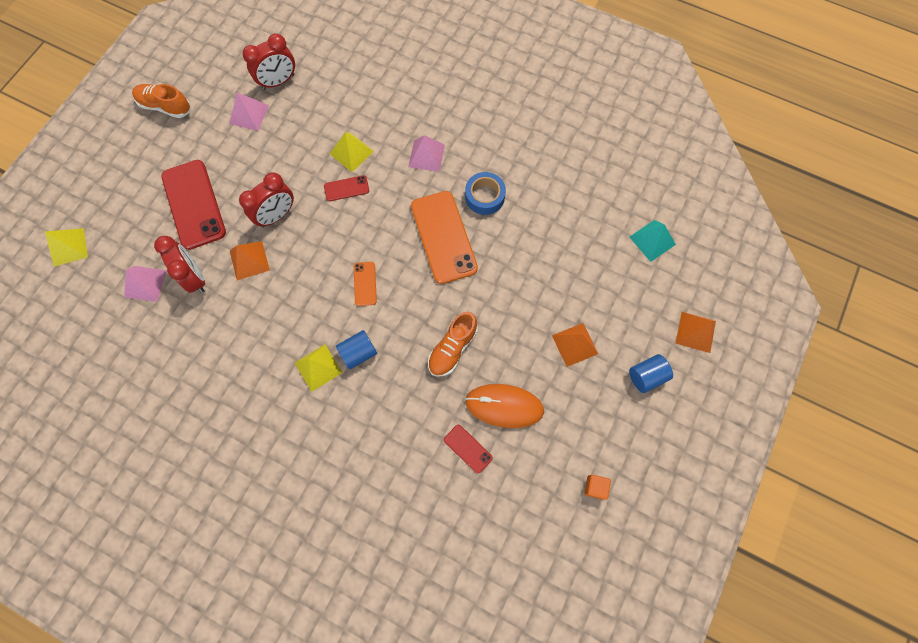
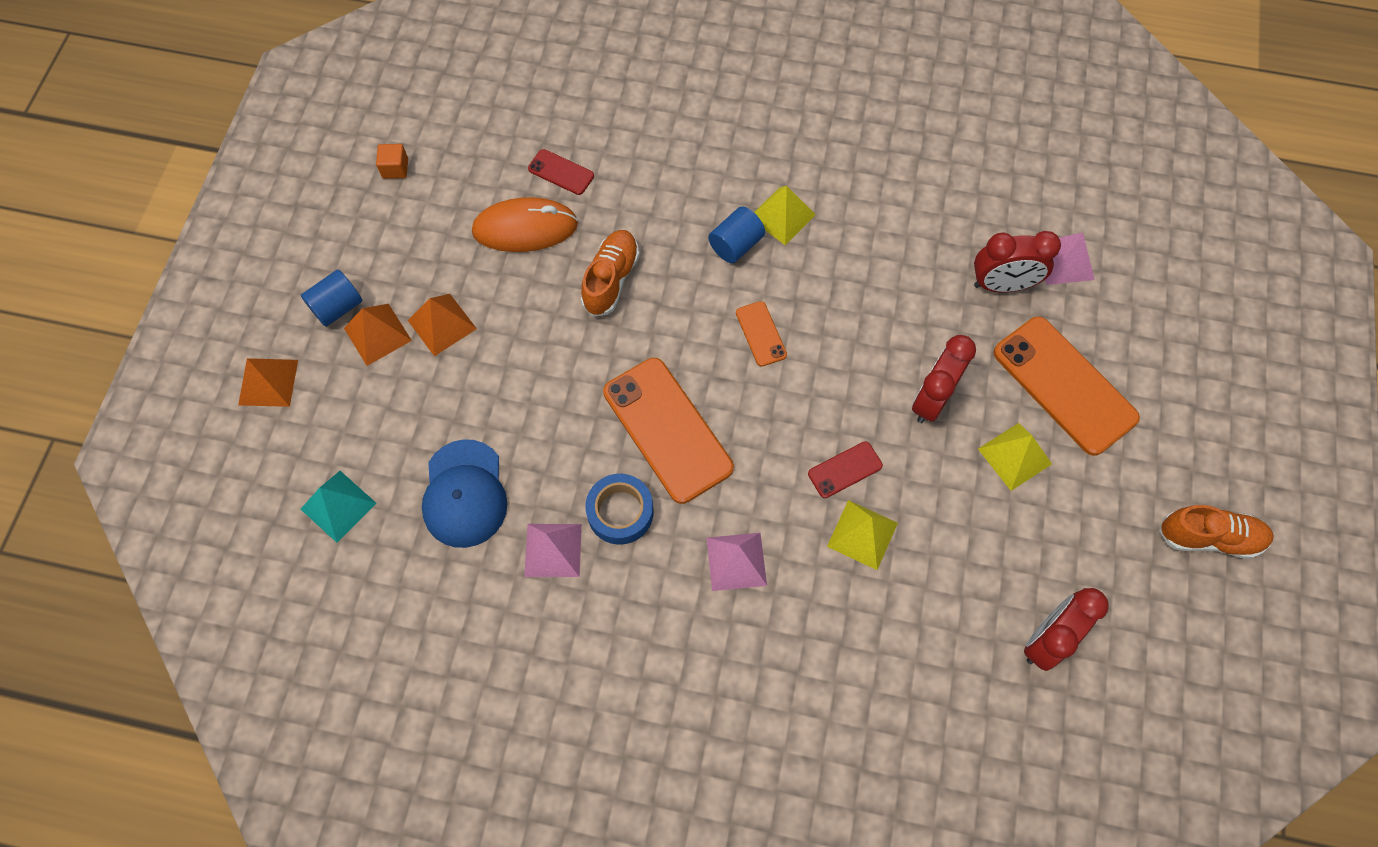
camera: 165 degrees right, 5 degrees down
yellow pyramid [45,228,88,267] -> yellow pyramid moved to [978,423,1052,491]
red clock [154,236,205,293] -> red clock turned 45 degrees counterclockwise [974,231,1061,292]
red phone [161,160,226,250] -> orange phone [993,316,1140,456]
pink pyramid [229,92,269,131] -> pink pyramid moved to [524,524,582,577]
orange pyramid [230,241,270,280] -> orange pyramid moved to [344,304,412,366]
none -> blue cap [422,439,507,548]

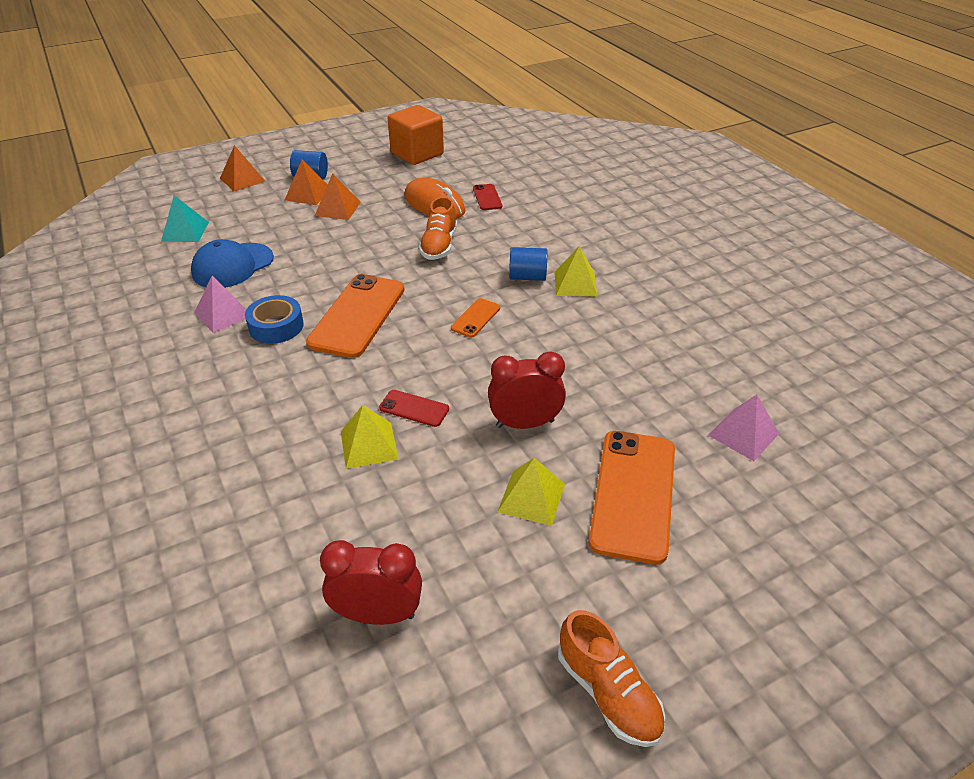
camera: 50 degrees right, 25 degrees down
orange cube [376,144,408,179] -> orange cube [388,105,444,165], size x2.36
orange shoe [581,230,639,317] -> orange shoe turned 120 degrees clockwise [419,196,457,260]
pink pyramid [707,533,767,591] -> none
red clock [974,231,1061,292] -> none

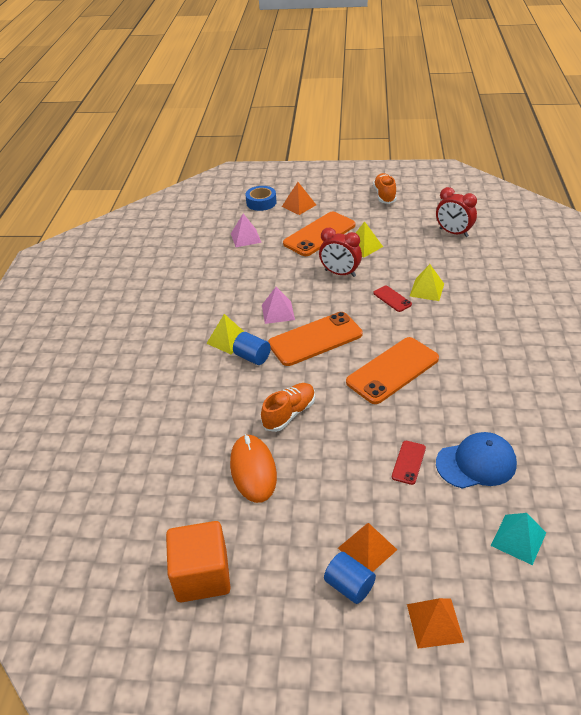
camera: 145 degrees left, 0 degrees up
pink pyramid [194,276,246,333] -> pink pyramid moved to [262,287,295,324]
blue tape [245,295,304,344] -> blue tape moved to [245,186,277,211]
orange pyramid [315,173,361,220] -> orange pyramid moved to [282,182,316,215]
orange phone [451,298,500,337] -> orange phone [268,312,363,366], size x2.12
red phone [473,184,502,210] -> red phone moved to [392,441,426,485]

